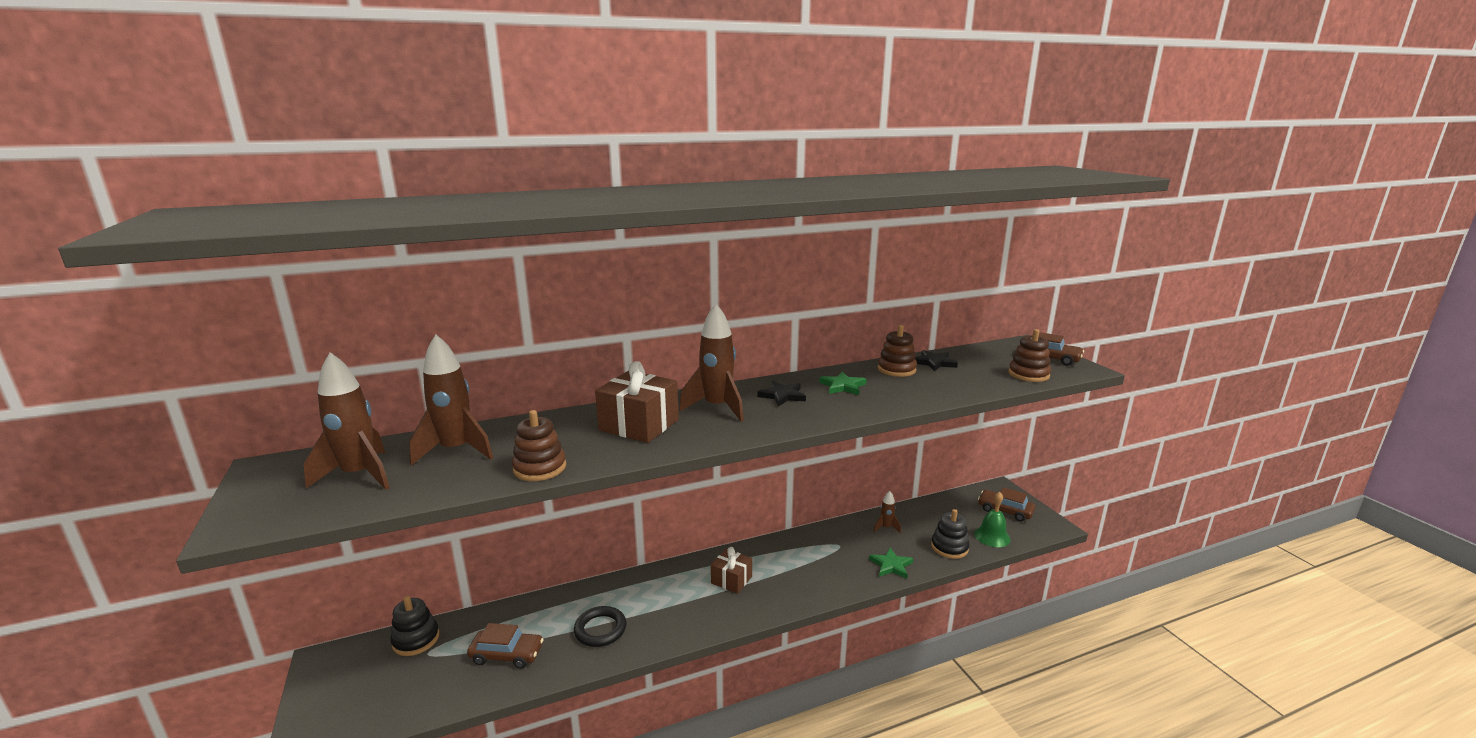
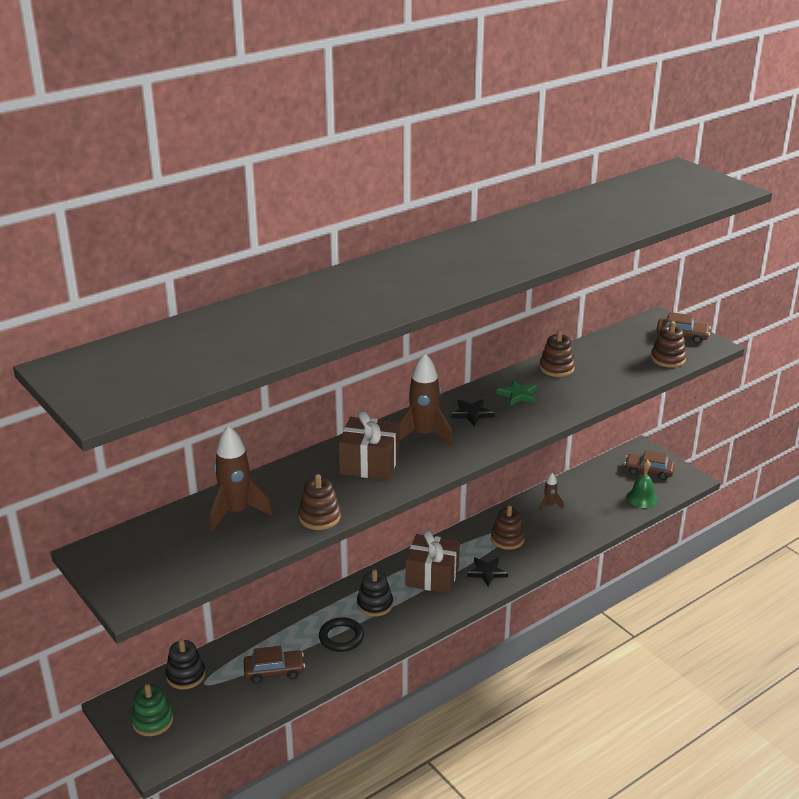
camera: 15 degrees left, 10 degrees up
brown rocket [304,352,390,490] -> none
brown gift [711,547,752,594] -> brown gift [406,530,460,594], size x1.61
green star [869,548,913,579] -> none
black star [915,350,958,371] -> black star moved to [467,558,508,586]
black stacking toy [931,509,970,559] -> black stacking toy moved to [357,569,393,617]
none -> green stacking toy [131,684,173,736]
none -> brown stacking toy [491,505,525,550]

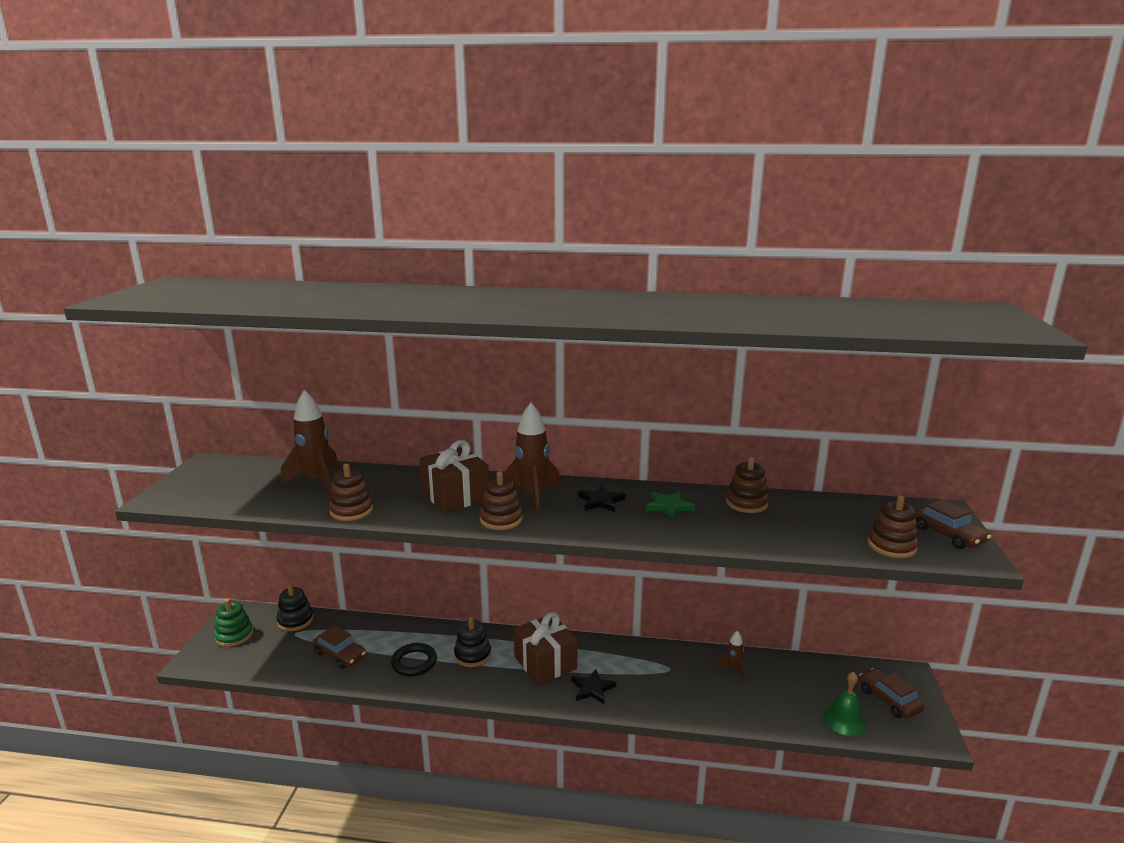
camera: 45 degrees right, 10 degrees down
brown stacking toy [491,505,525,550] -> brown stacking toy moved to [479,471,523,530]

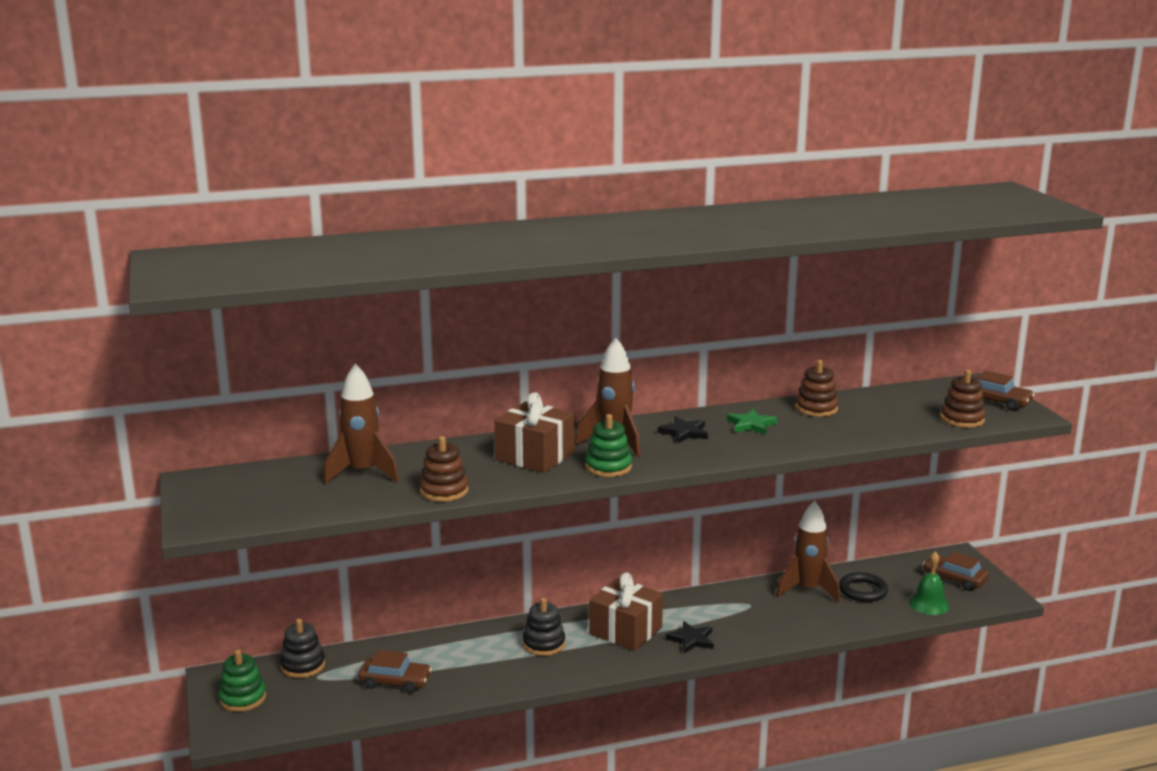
camera: 25 degrees left, 0 degrees up
black ring [391,643,437,676] -> black ring moved to [839,572,888,602]
brown stacking toy [479,471,523,530] -> green stacking toy [585,414,632,477]
brown rocket [716,631,745,680] -> brown rocket [776,501,840,603], size x2.00

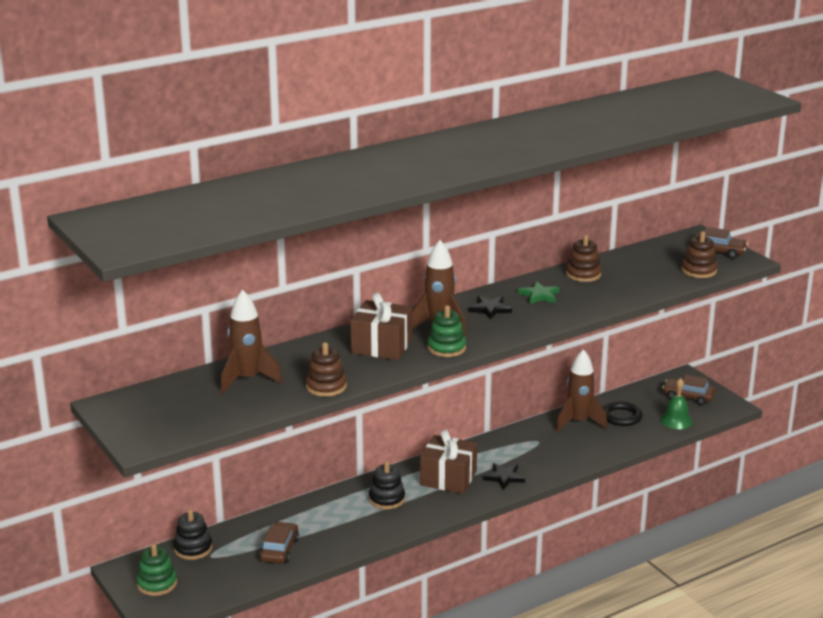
camera: 15 degrees left, 5 degrees up
brown car [358,650,432,693] -> brown car turned 75 degrees counterclockwise [259,522,299,564]

